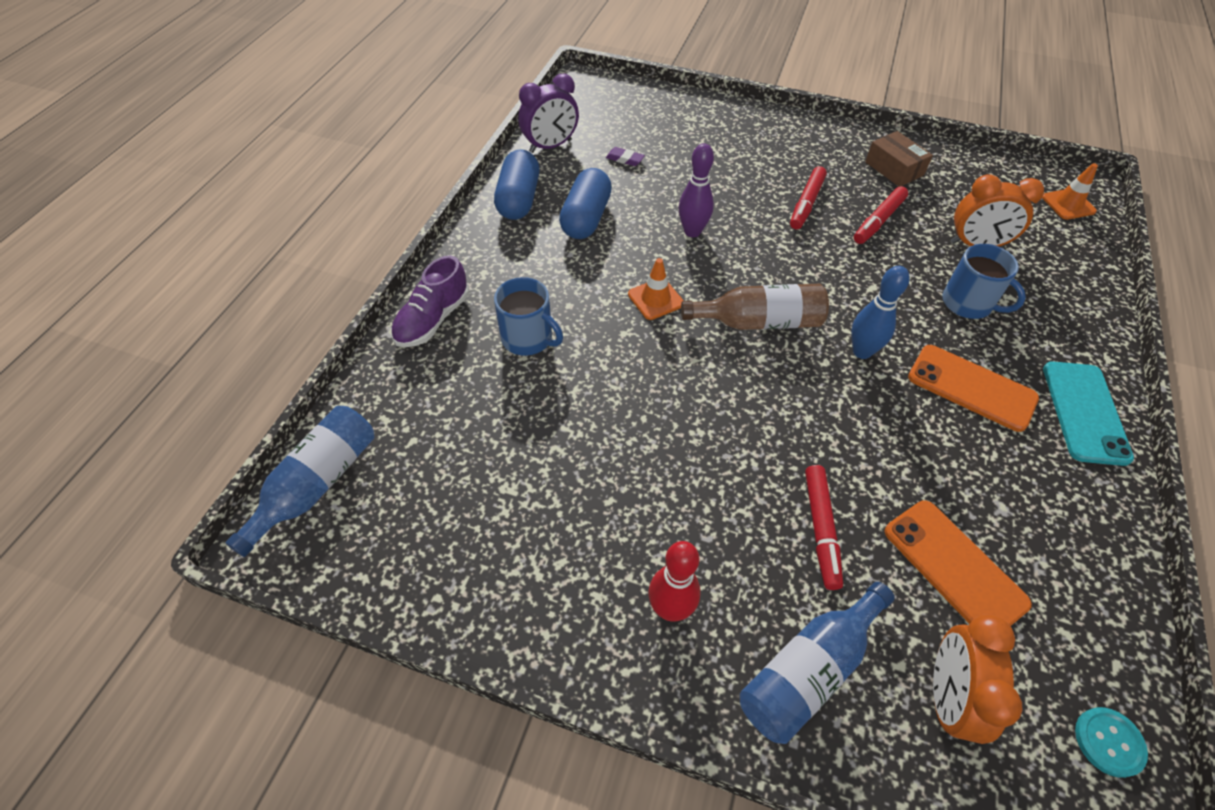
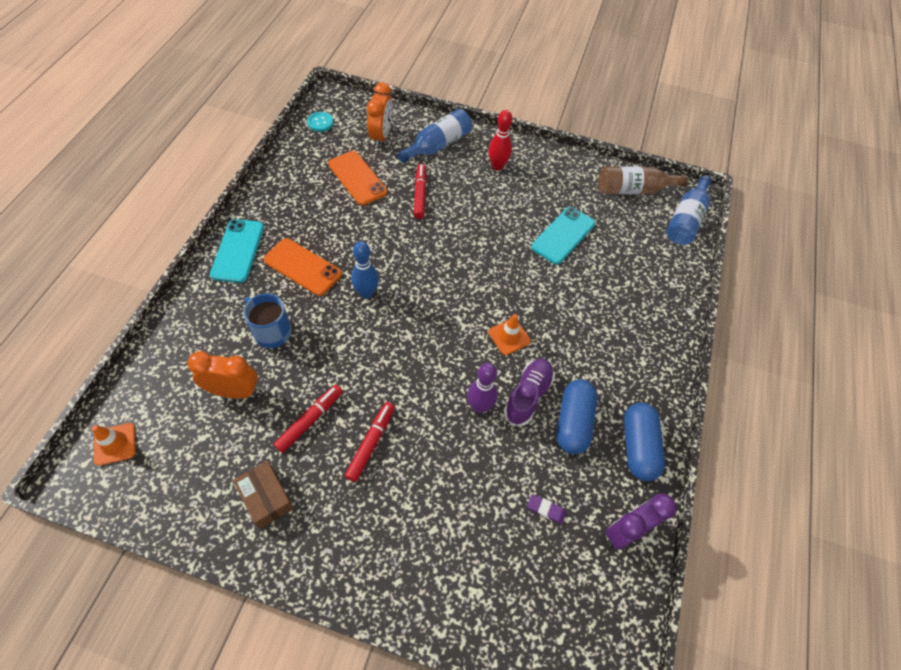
camera: 175 degrees right, 5 degrees up
purple shoe [391,256,469,347] -> purple shoe moved to [504,359,554,426]
blue mug [494,277,563,356] -> none
brown bottle [681,284,829,330] -> brown bottle moved to [598,166,688,194]
none -> turquoise phone [531,207,595,264]

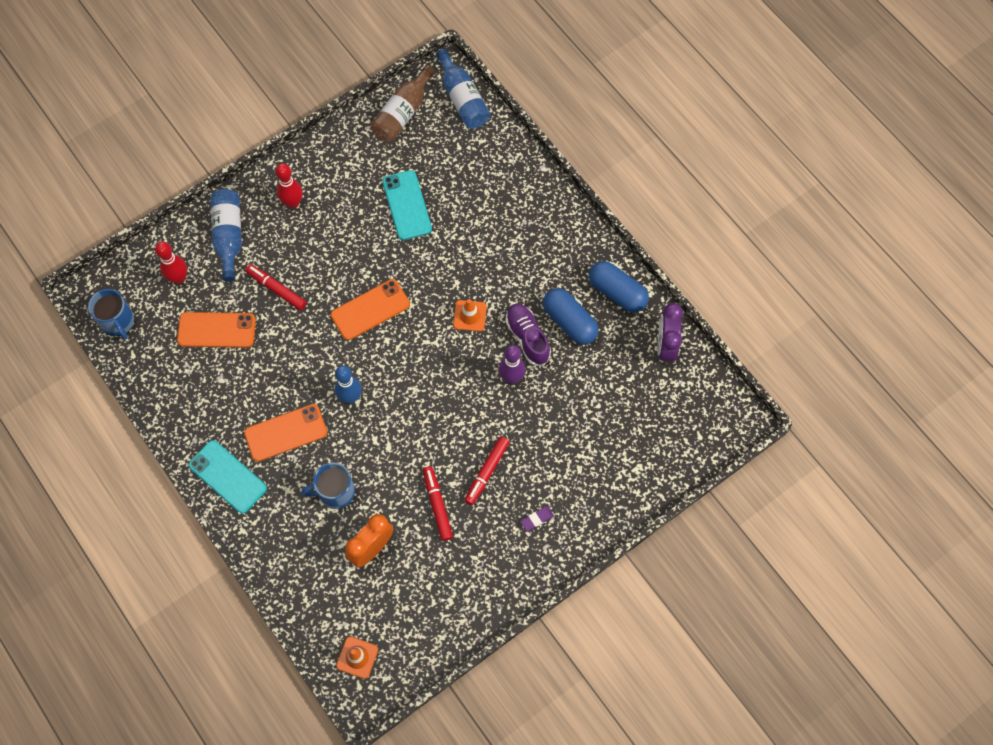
camera: 50 degrees left, 10 degrees up
brown box [233,461,294,529] -> none
turquoise button [307,112,334,132] -> blue mug [88,289,134,339]
red marker [345,402,395,482] -> red marker turned 120 degrees counterclockwise [464,436,510,505]
orange clock [367,83,393,147] -> red bowling pin [155,242,187,284]
purple eraser [527,494,566,524] -> purple eraser moved to [520,506,554,531]
none -> orange phone [331,279,410,340]

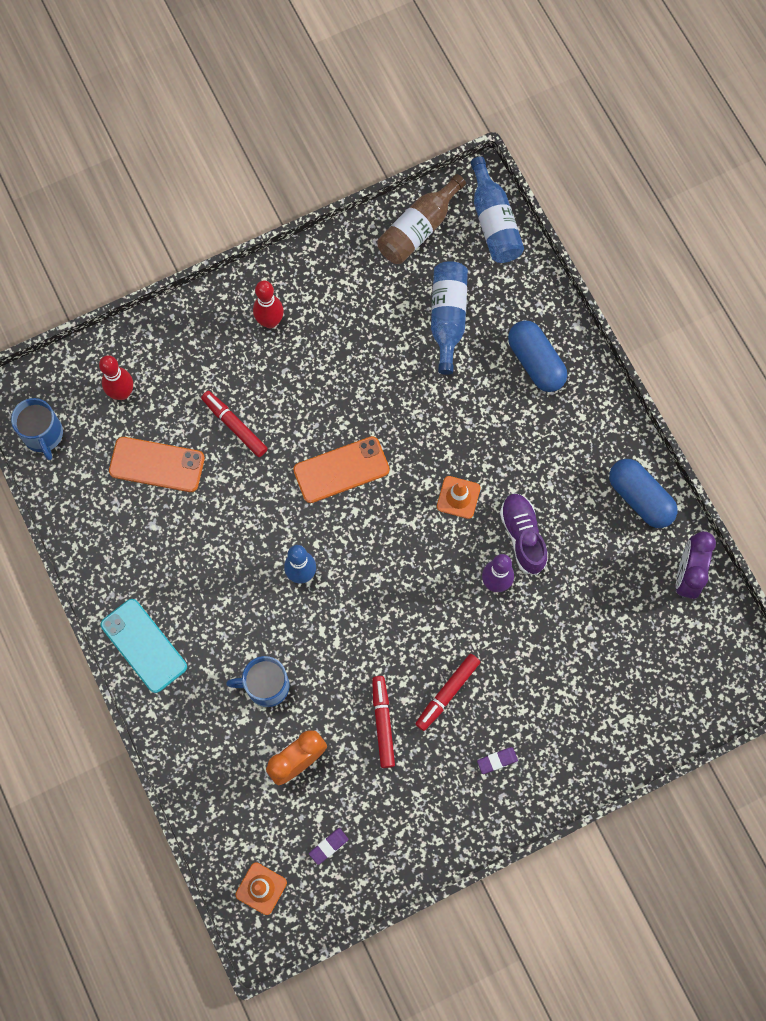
camera: 10 degrees right, 5 degrees up
blue bottle [210,189,242,282] -> blue bottle moved to [431,261,468,375]
orange phone [244,404,327,462] -> none
turquoise phone [382,170,432,240] -> none
blue capsule [543,288,598,345] -> blue capsule moved to [508,320,567,392]
none -> purple eraser [309,828,349,865]

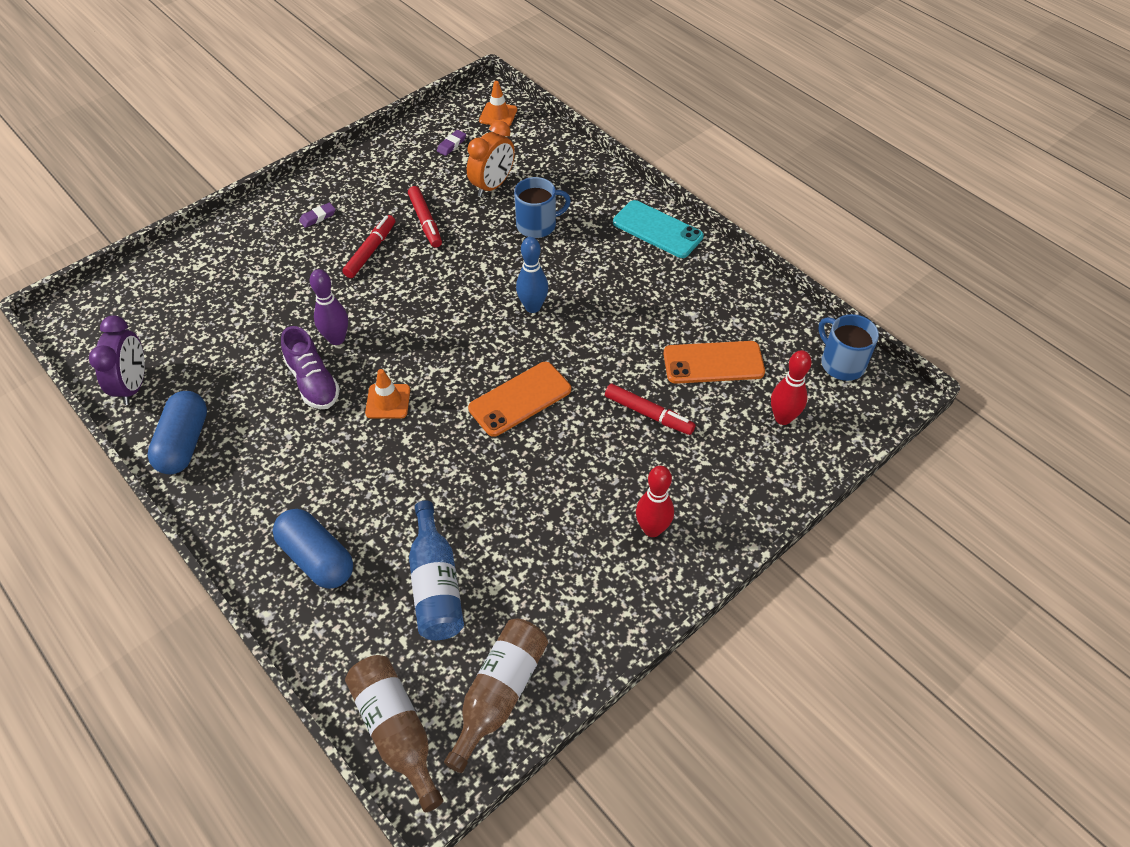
camera: 165 degrees right, 20 degrees down
blue bottle [471,156,524,263] -> brown bottle [345,655,444,812]
blue capsule [609,459,678,528] -> blue capsule turned 60 degrees clockwise [147,391,207,474]

